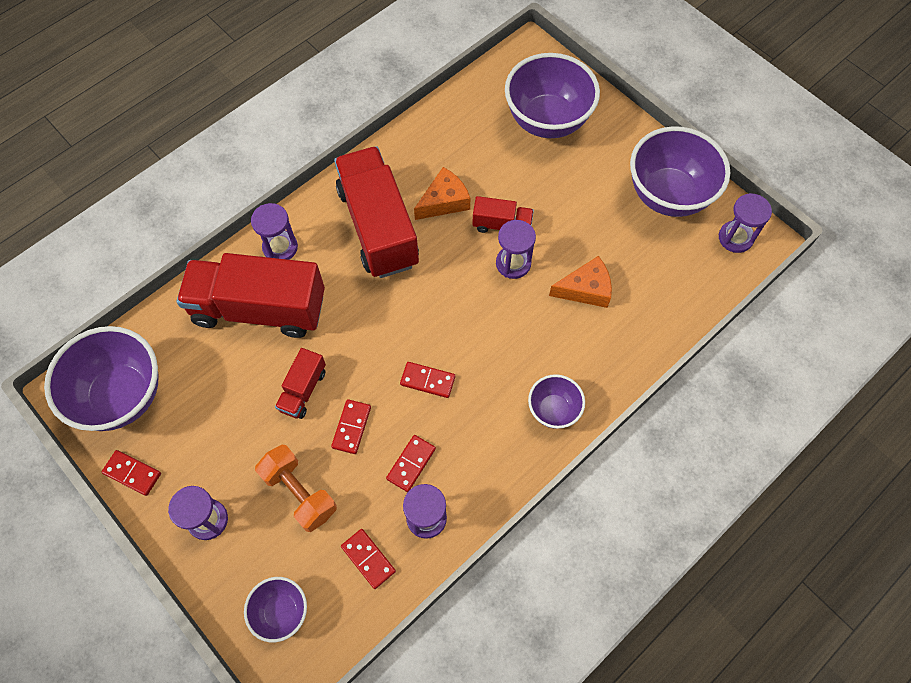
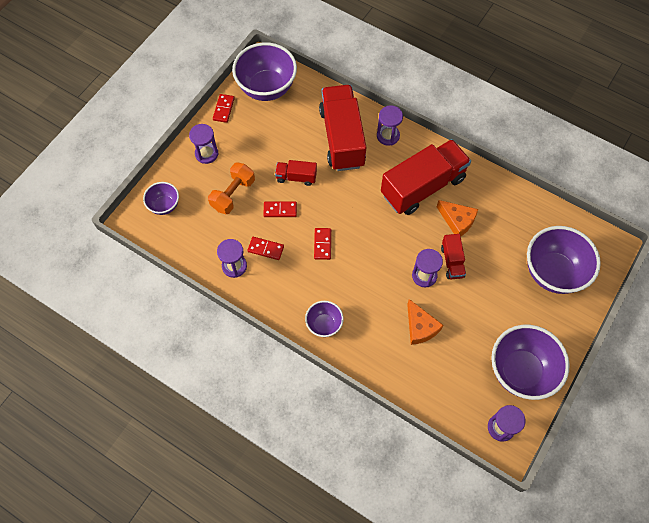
camera: 75 degrees right, 0 degrees up
red domino [341,529,396,589] -> none

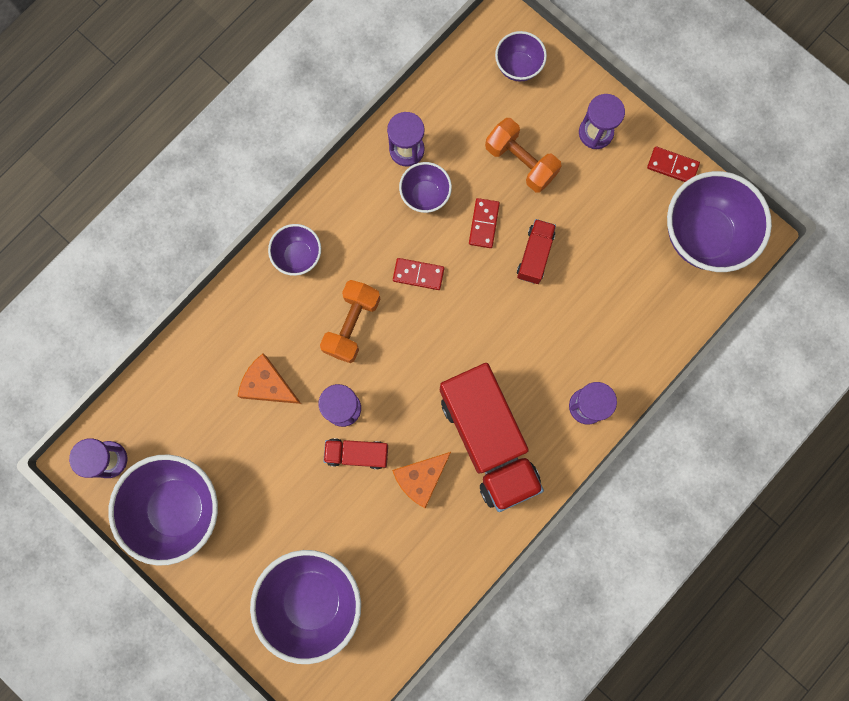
camera: 100 degrees right, 15 degrees up
red domino [247,237,284,260] -> purple bowl [399,162,452,213]
red truck [319,85,366,171] -> none
orange cheese [407,299,443,345] -> orange cheese turned 45 degrees clockwise [238,354,301,404]
none -> orange dumbbell [320,280,380,363]

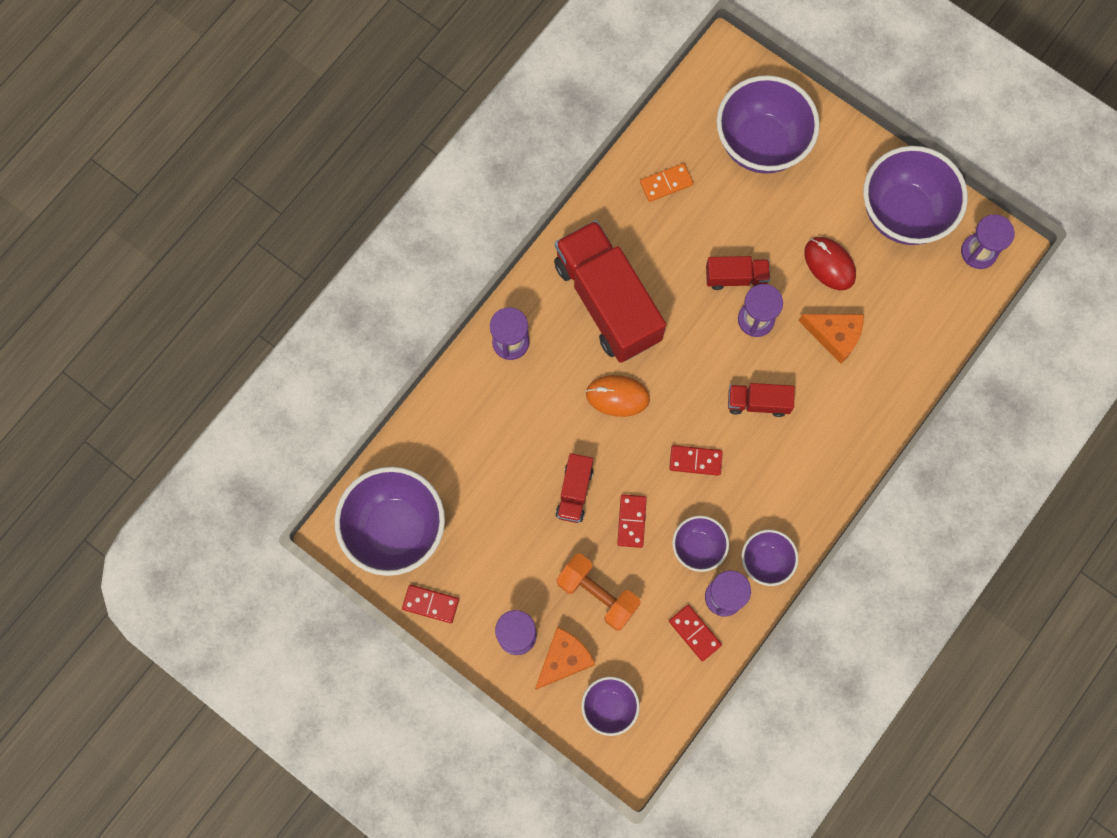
camera: 175 degrees right, 5 degrees down
purple bowl [268,224,321,276] -> purple bowl moved to [742,529,798,586]
orange dumbbell [320,280,380,363] -> red truck [728,383,795,417]
orange cheese [392,452,451,508] -> orange cheese moved to [535,627,595,690]
none -> orange mouse [586,375,650,417]
none -> orange domino [640,163,694,202]
none -> red domino [669,605,722,661]
none -> red mouse [804,237,856,290]

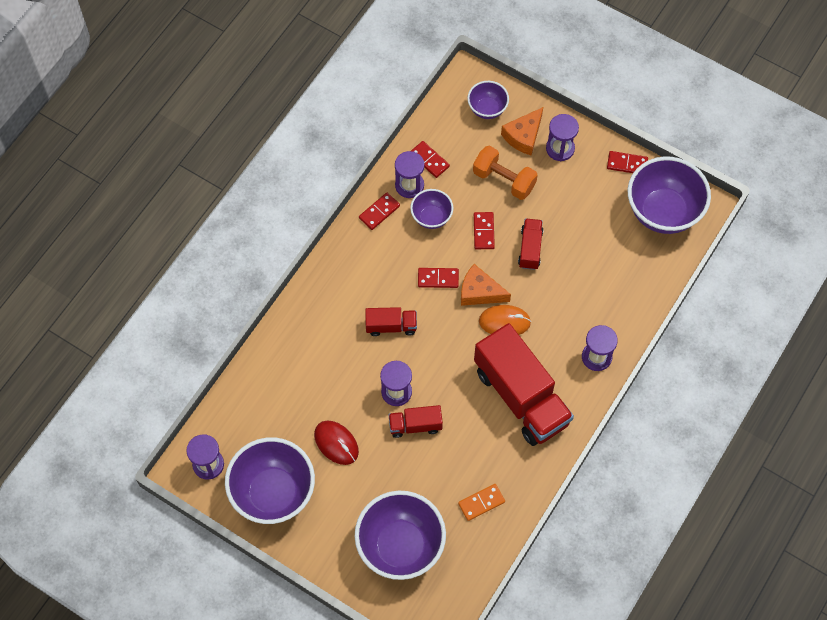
camera: 175 degrees right, 10 degrees down
purple bowl [742,529,798,586] -> red domino [359,193,400,230]
orange cheese [799,314,864,364] -> orange cheese moved to [461,264,511,306]

